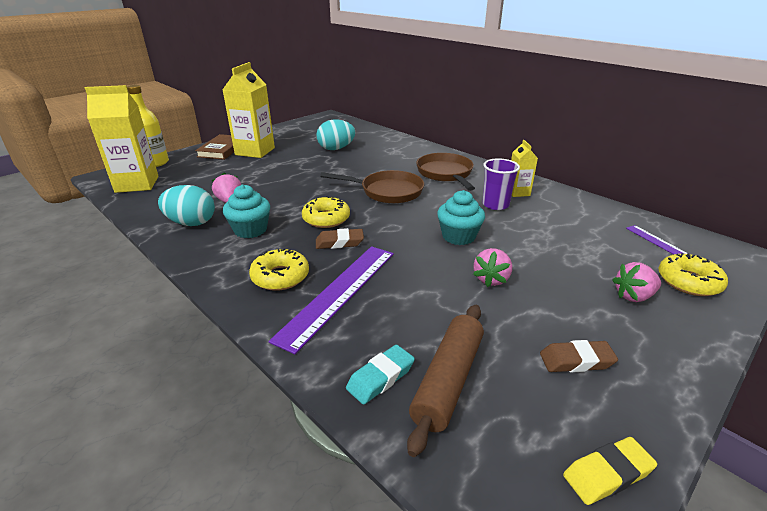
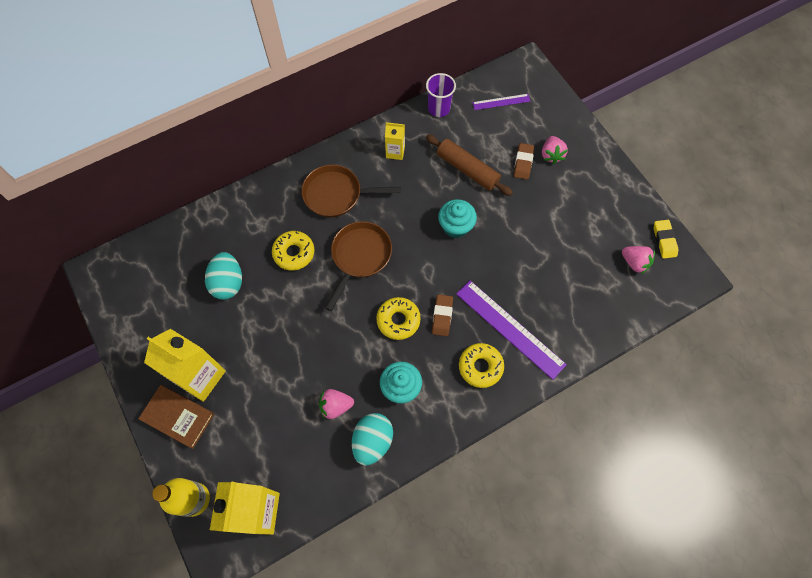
camera: 75 degrees left, 35 degrees up
turquoise eraser [346,345,415,405] -> none
brown rolling pin [407,305,484,457] -> brown rolling pin moved to [426,134,513,196]
pink strawberry [473,248,512,287] -> pink strawberry moved to [622,246,655,274]
purple cup [482,158,520,210] -> purple cup moved to [426,73,456,117]
brown eraser [540,340,618,372] -> brown eraser moved to [514,143,534,179]
yellow donut [659,253,728,296] -> yellow donut moved to [272,231,314,270]

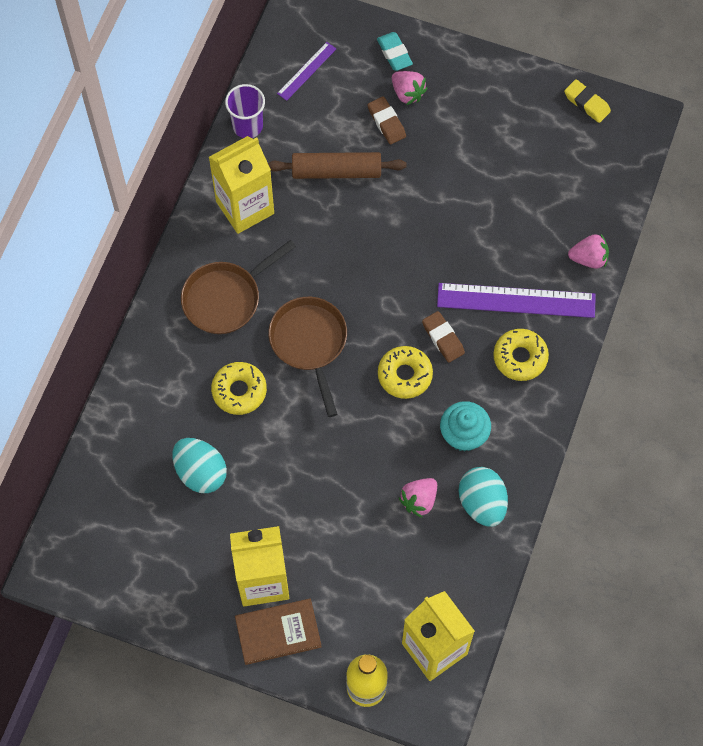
camera: 40 degrees left, 0 degrees up
yellow carton [385,122,405,160] -> yellow carton [209,136,274,234], size x1.91
turquoise cupcake [438,199,477,238] -> none
pink strawberry [622,246,655,274] -> pink strawberry moved to [568,234,609,269]
none -> turquoise eraser [377,32,413,71]

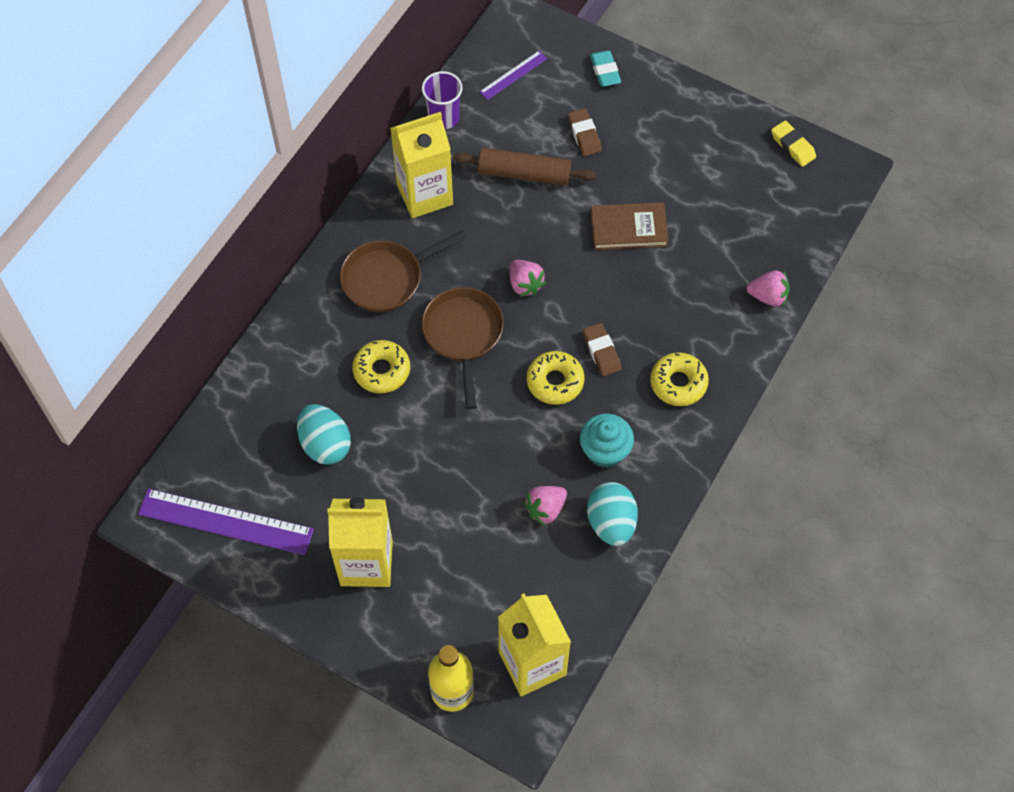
camera: 10 degrees right, 5 degrees down
brown book [235,599,321,665] -> brown book moved to [591,202,669,250]
pink strawberry [392,71,428,105] -> pink strawberry moved to [510,260,546,297]
purple ruler [437,283,596,318] -> purple ruler moved to [138,488,314,555]

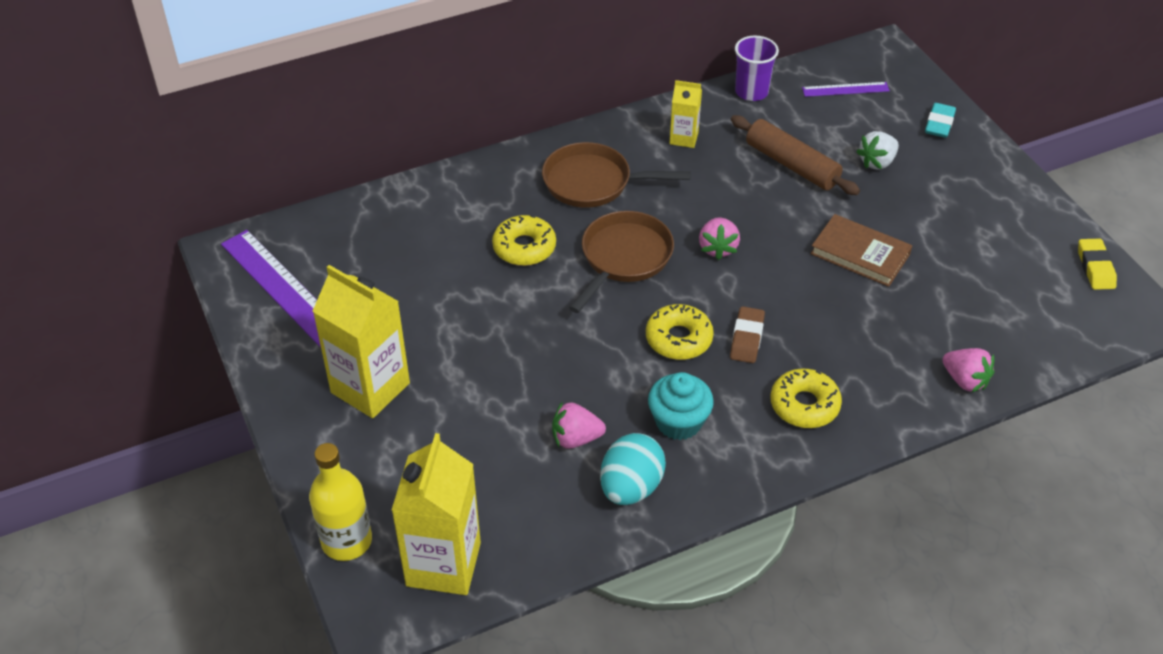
camera: 35 degrees right, 15 degrees down
turquoise egg [297,404,351,465] -> none
yellow carton [390,112,453,218] -> yellow carton [669,80,702,148], size x0.52
brown eraser [568,108,602,156] -> white strawberry [856,131,899,170]

